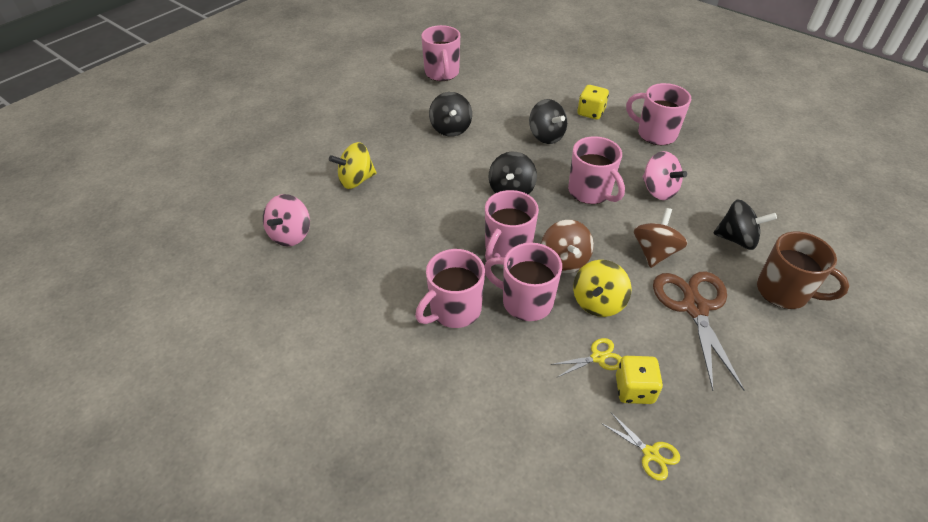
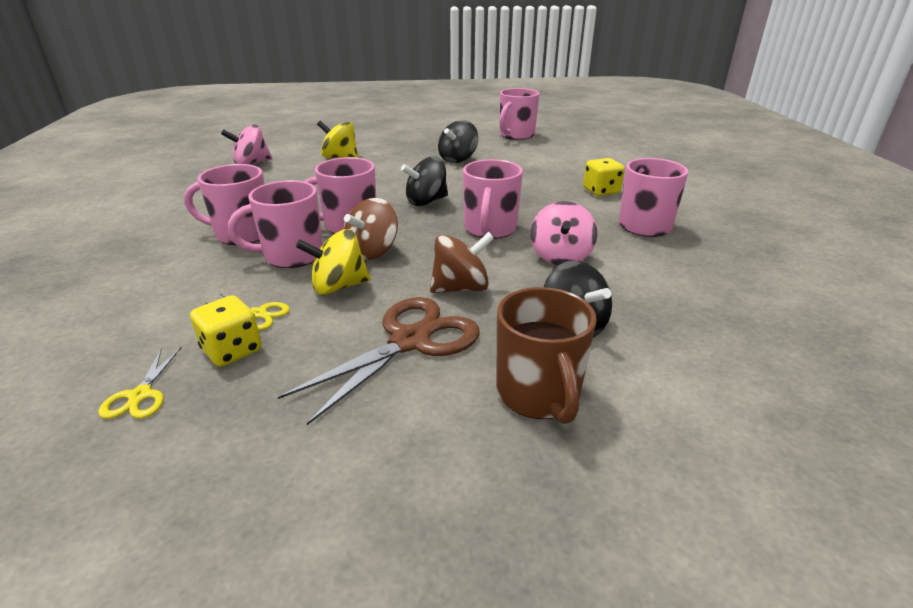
camera: 45 degrees right, 15 degrees down
pink mug [484,243,562,321] -> pink mug turned 90 degrees counterclockwise [228,180,323,268]
black spinning top [529,99,567,144] -> none

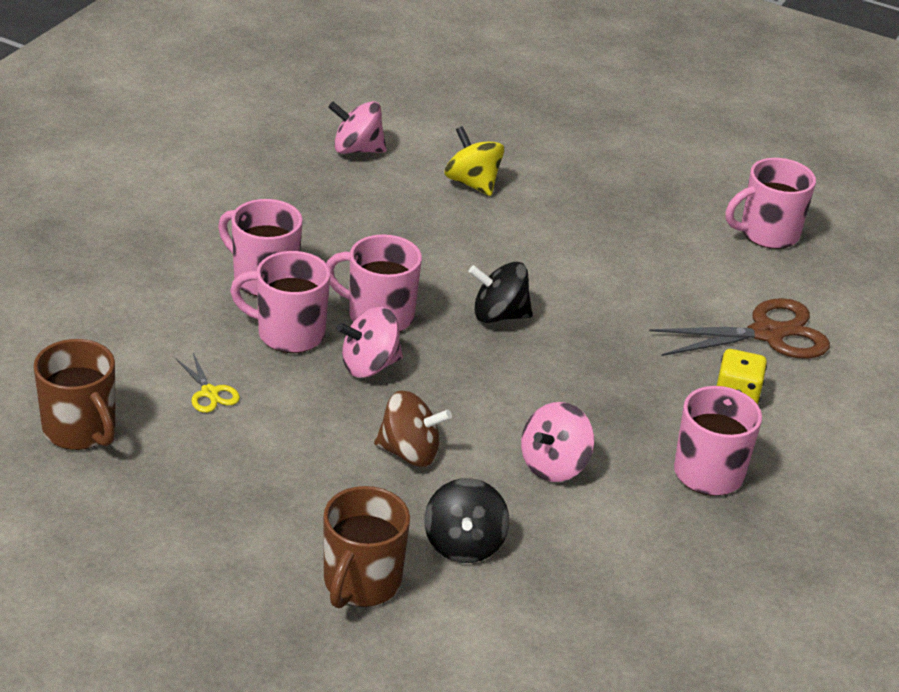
camera: 30 degrees right, 5 degrees up
yellow scissors [98,347,182,419] -> brown mug [33,339,115,450]
yellow dice [190,295,262,367] -> none
brown scissors [278,297,480,425] -> brown scissors moved to [649,298,830,359]
yellow spinning top [296,229,371,295] -> none
brown spinning top [344,198,398,260] -> pink spinning top [337,307,403,378]
black spinning top [438,120,478,163] -> none
pink mug [463,159,523,239] -> none

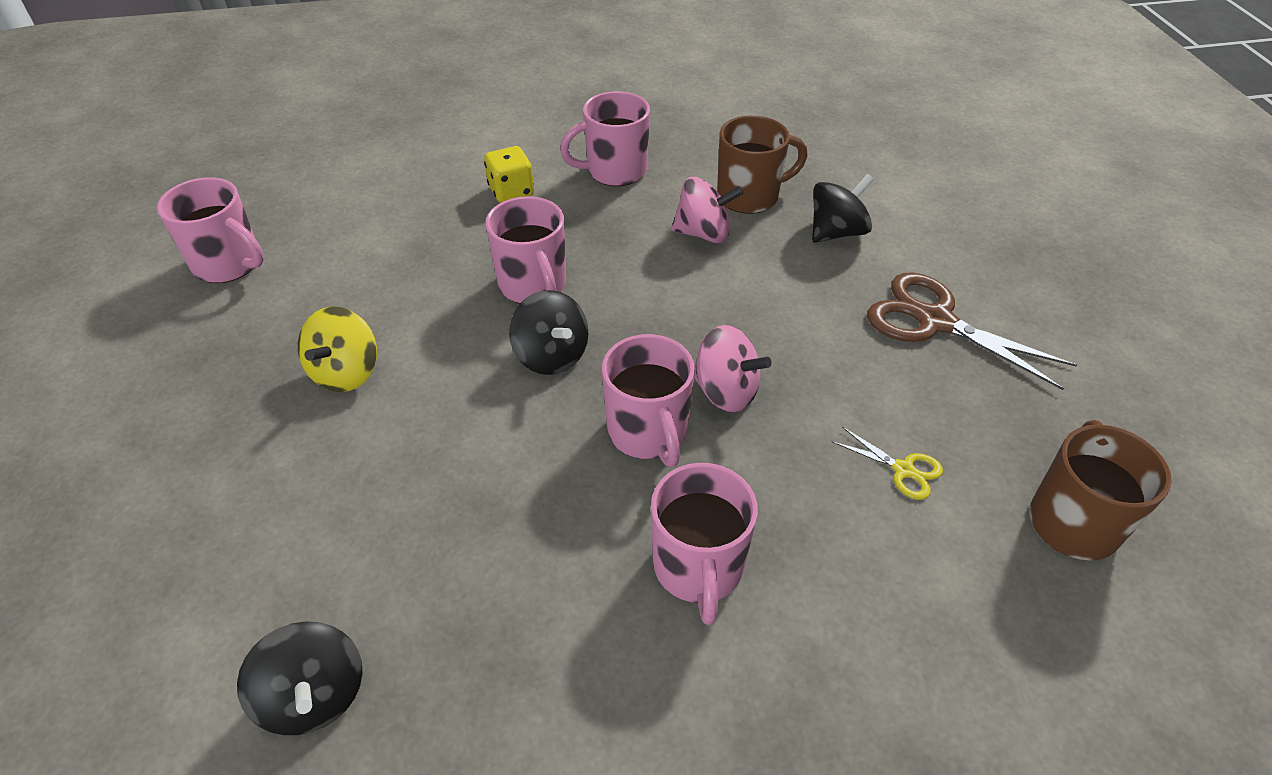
camera: 125 degrees left, 10 degrees up
yellow scissors [176,353,240,413] -> yellow scissors turned 105 degrees clockwise [832,427,943,500]
pink mug [230,251,330,353] -> pink mug moved to [485,196,566,303]
brown mug [324,486,410,608] -> brown mug moved to [717,116,807,214]
pink spinning top [328,101,387,154] -> black spinning top [237,621,362,735]
brown spinning top [374,390,452,467] -> none
yellow spinning top [444,126,504,196] -> yellow spinning top moved to [298,307,377,392]
brown scissors [649,298,830,359] -> brown scissors moved to [867,273,1077,390]

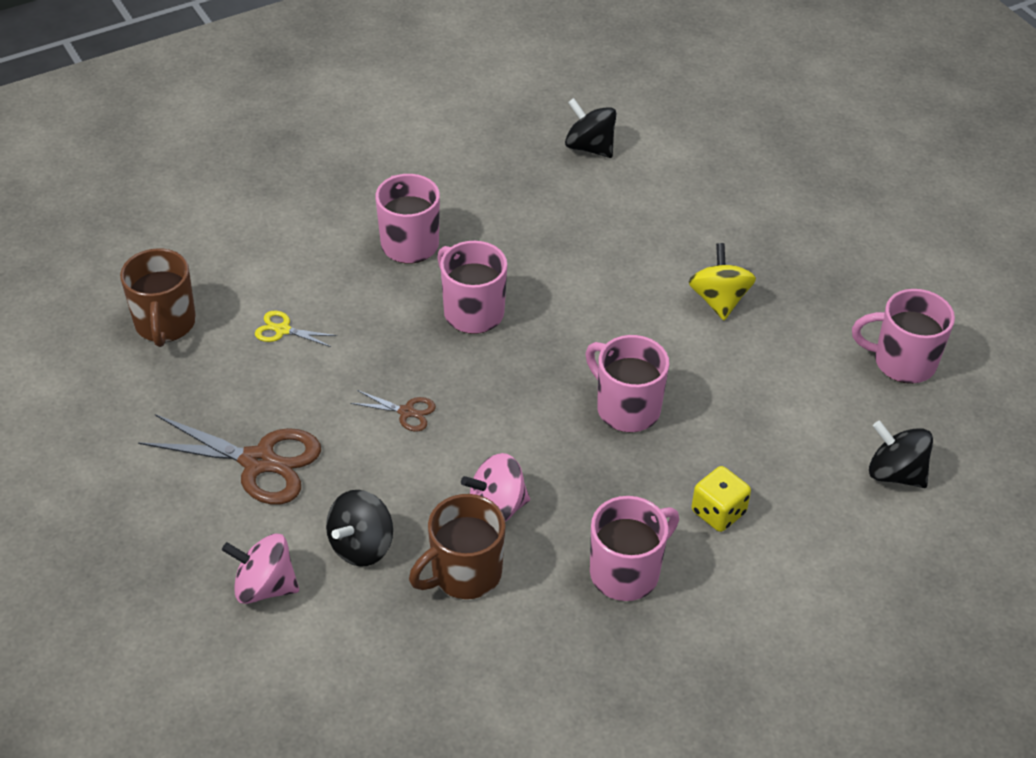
camera: 160 degrees right, 0 degrees up
black spinning top [509,290,588,375] -> black spinning top moved to [869,421,933,488]
pink spinning top [694,325,772,412] -> pink spinning top moved to [222,533,299,604]
none -> brown scissors [350,390,436,431]

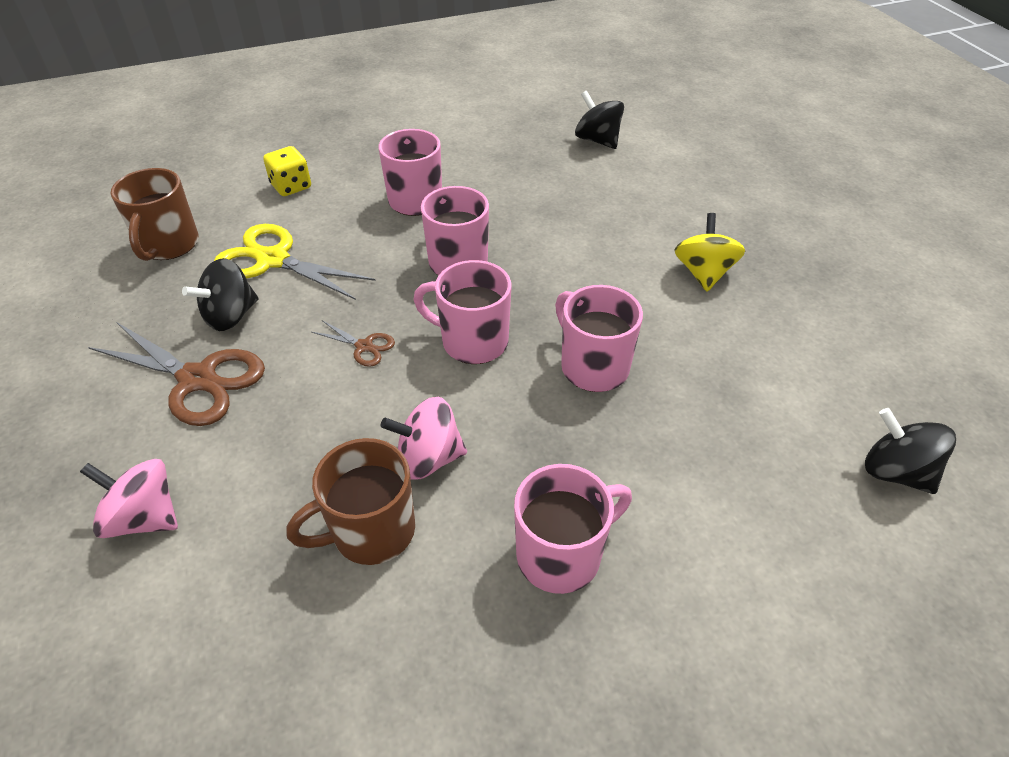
camera: 10 degrees right, 0 degrees up
yellow scissors [255,311,337,347] -> yellow scissors [214,224,376,300], size x2.09
black spinning top [326,490,393,566] -> black spinning top moved to [182,258,258,331]
yellow dice [692,466,751,532] -> yellow dice moved to [263,146,311,196]
pink mug [852,289,955,384] -> pink mug moved to [413,260,511,364]

